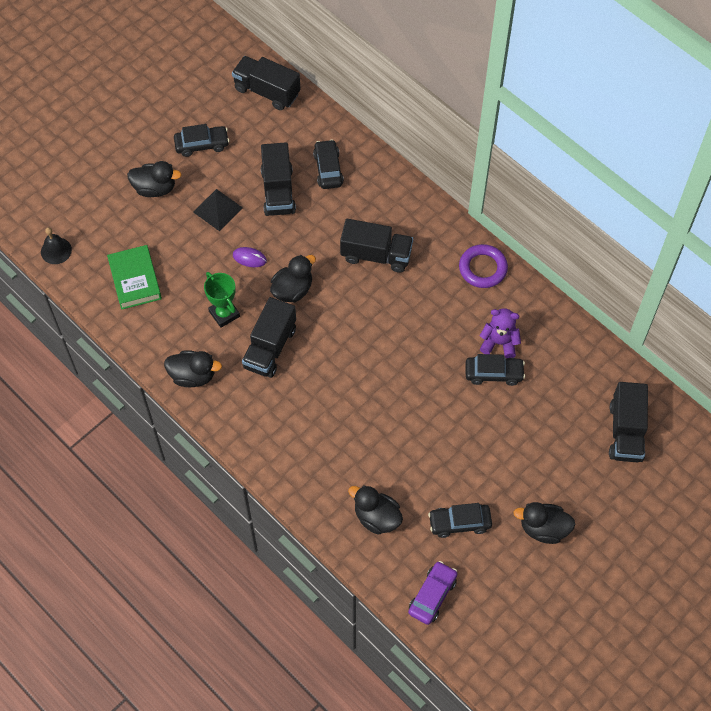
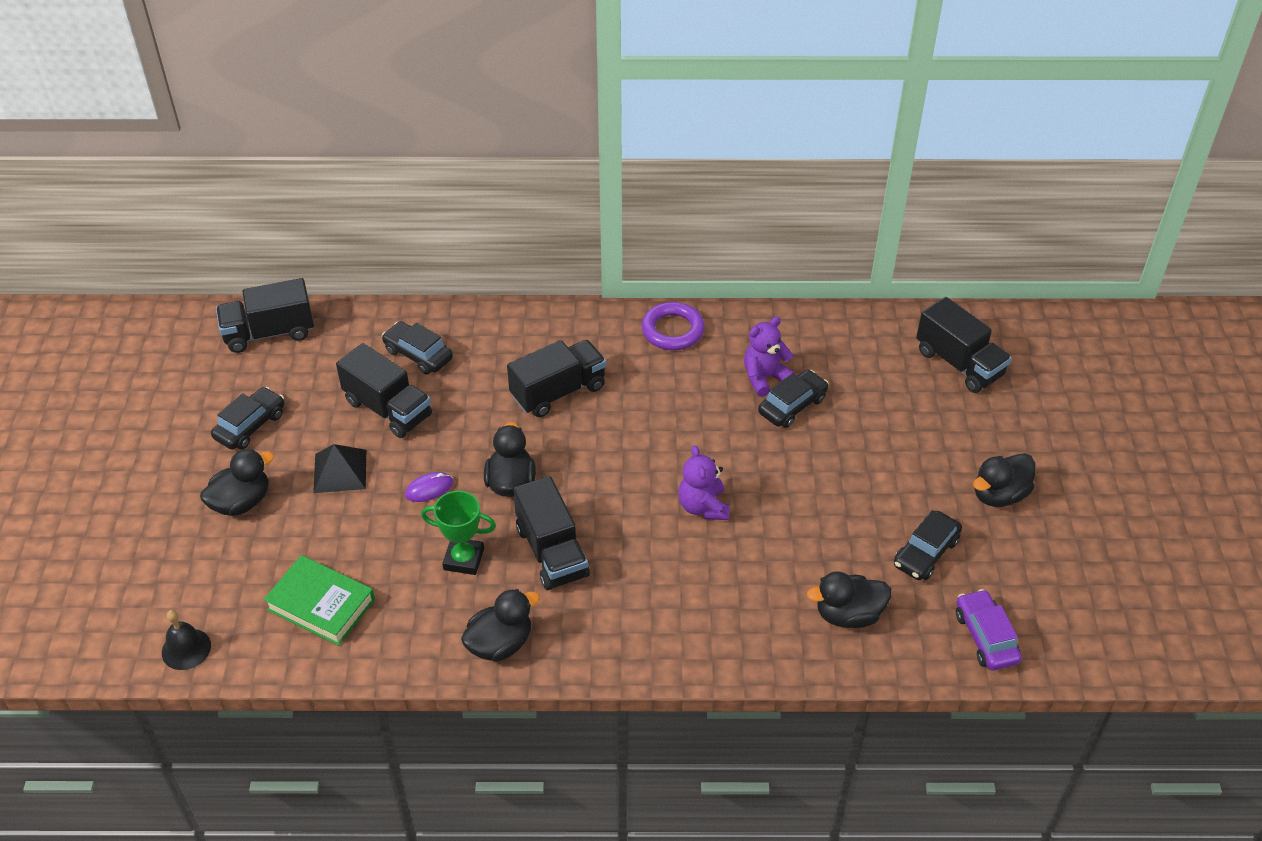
camera: 45 degrees left, 15 degrees down
none -> purple teddy bear [678,445,730,520]

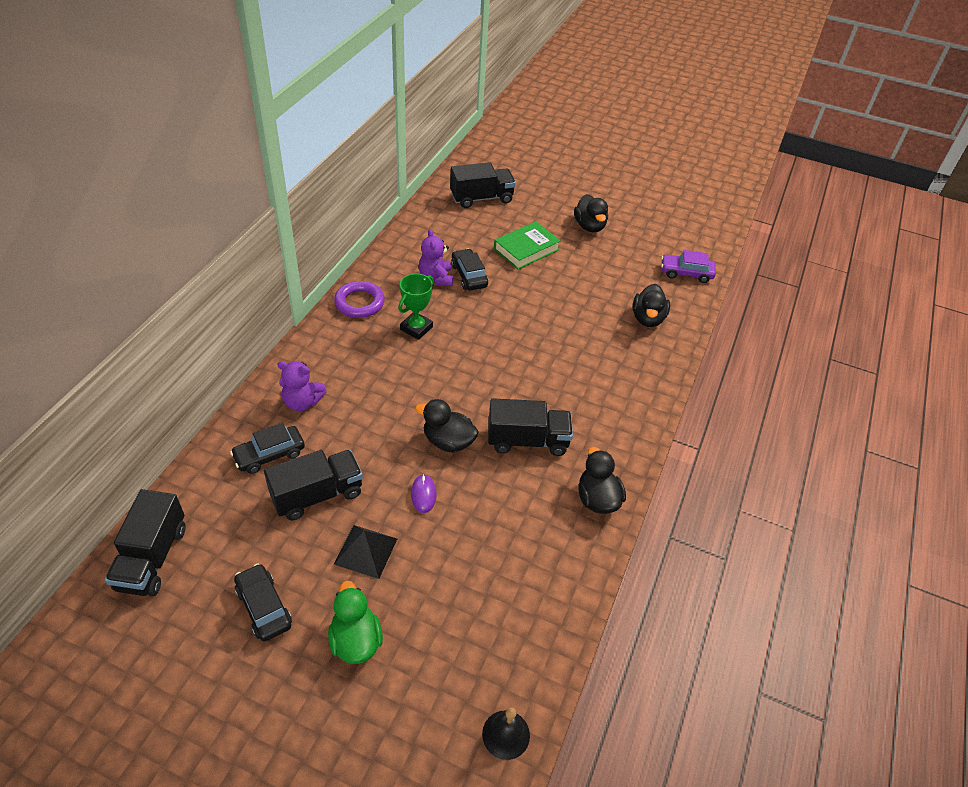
camera: 70 degrees left, 0 degrees up
black duck [200,449,274,516] -> green duck [328,581,383,664]
green book [264,555,375,646] -> green book moved to [494,222,561,269]
green trophy [421,491,496,575] -> green trophy moved to [398,273,434,340]
black truck [507,340,606,417] -> none
purple teddy bear [678,445,730,520] -> purple teddy bear moved to [277,361,327,411]
black car [894,510,962,580] -> none

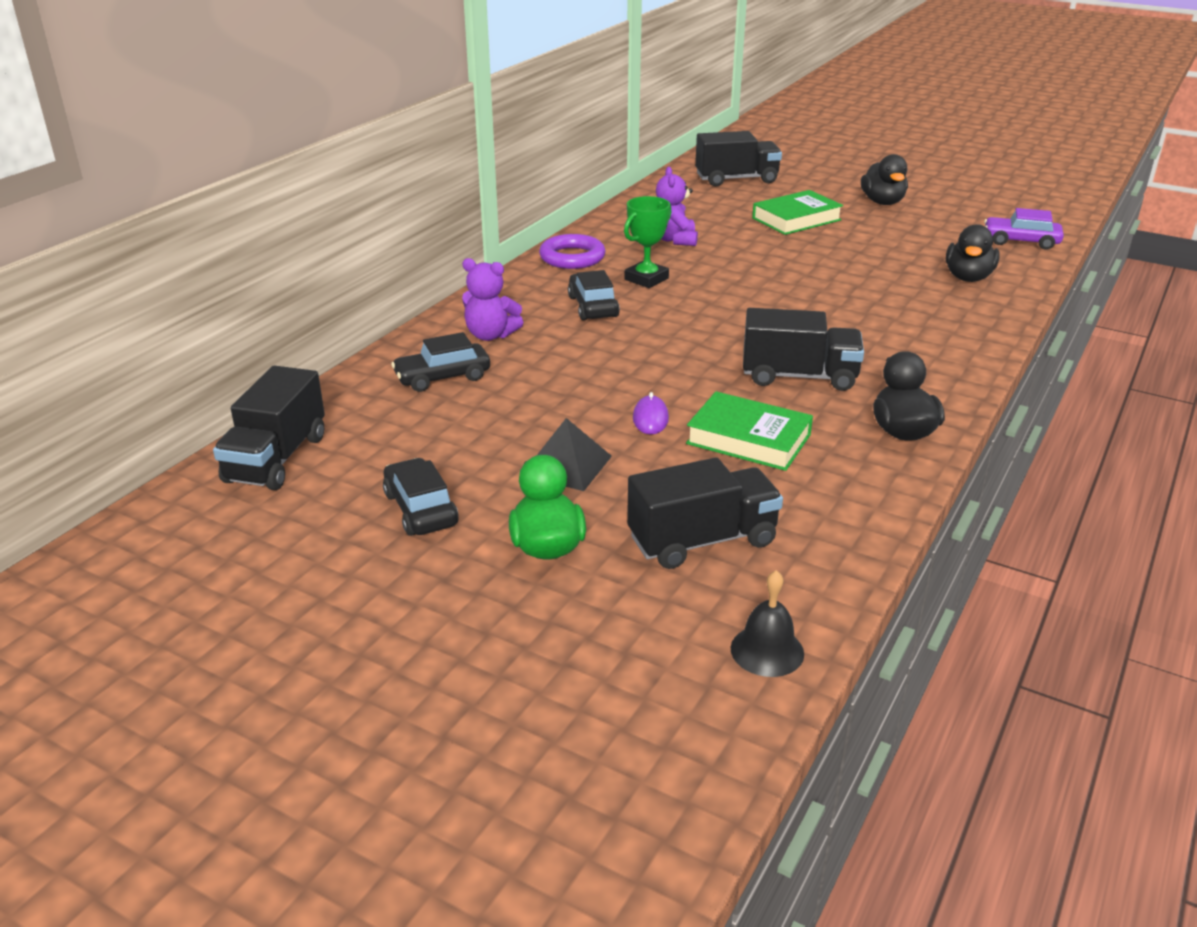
camera: 10 degrees right, 15 degrees down
black truck [264,450,363,520] -> black truck moved to [627,457,783,569]
black duck [415,399,479,452] -> none
black car [451,249,488,290] -> black car moved to [568,270,620,320]
none -> green book [686,391,813,471]

